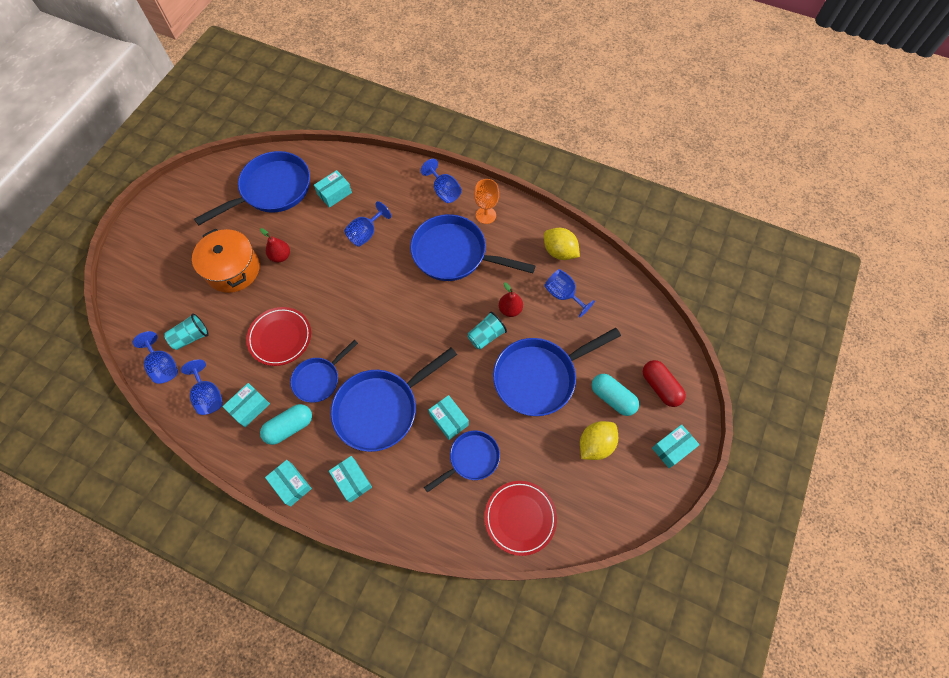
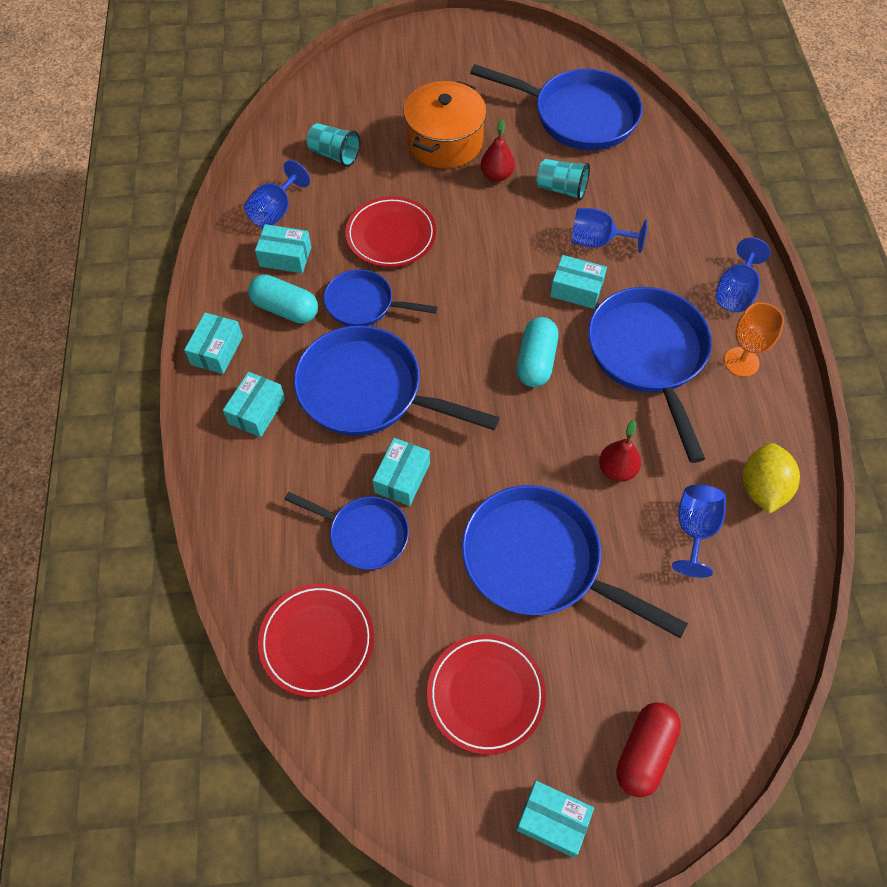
camera: 60 degrees right, 5 degrees down
blue goblet [133,331,178,384] -> none
turquoise box [314,170,352,208] -> turquoise box moved to [550,255,607,309]
turquoise cup [467,312,507,350] -> turquoise cup moved to [537,159,590,200]
yellow lemon [580,421,618,460] -> red plate [427,634,546,755]
turquoise capsule [592,374,639,416] -> turquoise capsule moved to [517,317,558,387]

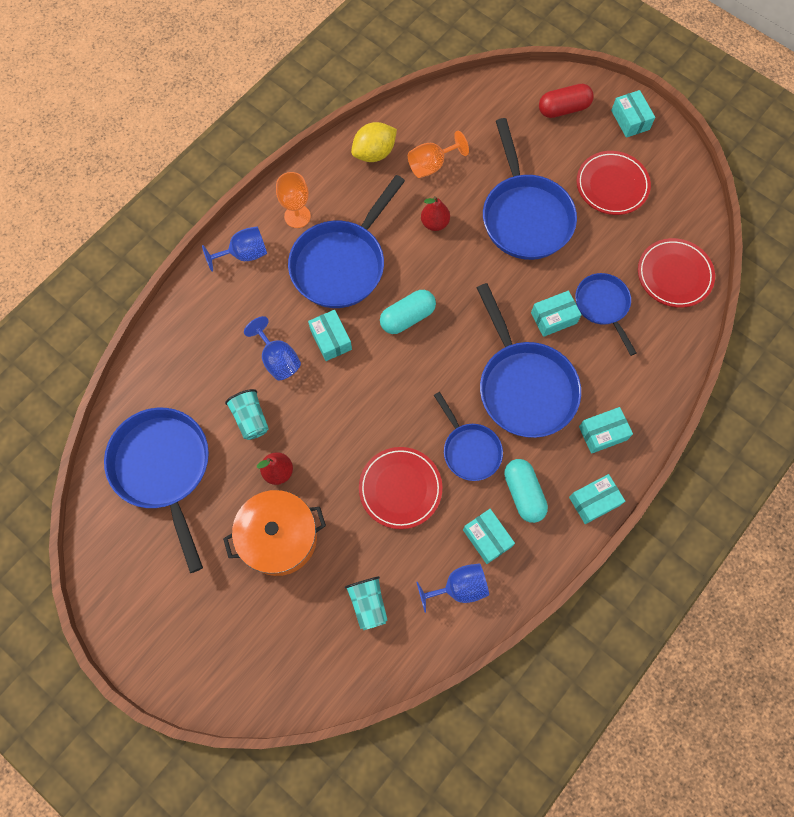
camera: 135 degrees left, 10 degrees up
blue goblet [672,484,726,578] -> orange goblet [408,131,469,178]

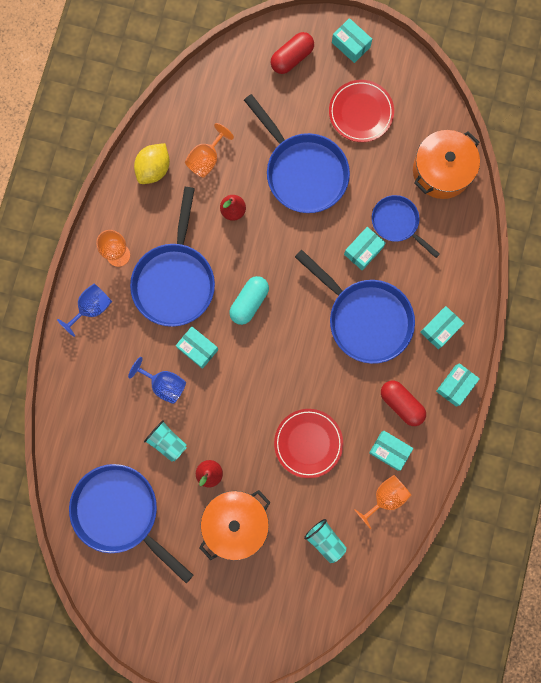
camera: 25 degrees left, 10 degrees up
blue goblet [416,563,489,613] -> orange goblet [355,475,411,529]
blue pan [434,392,503,481] -> none
turquoise capsule [504,459,548,523] -> red capsule [381,381,426,426]
red plate [638,238,715,308] -> orange pot [413,130,480,199]

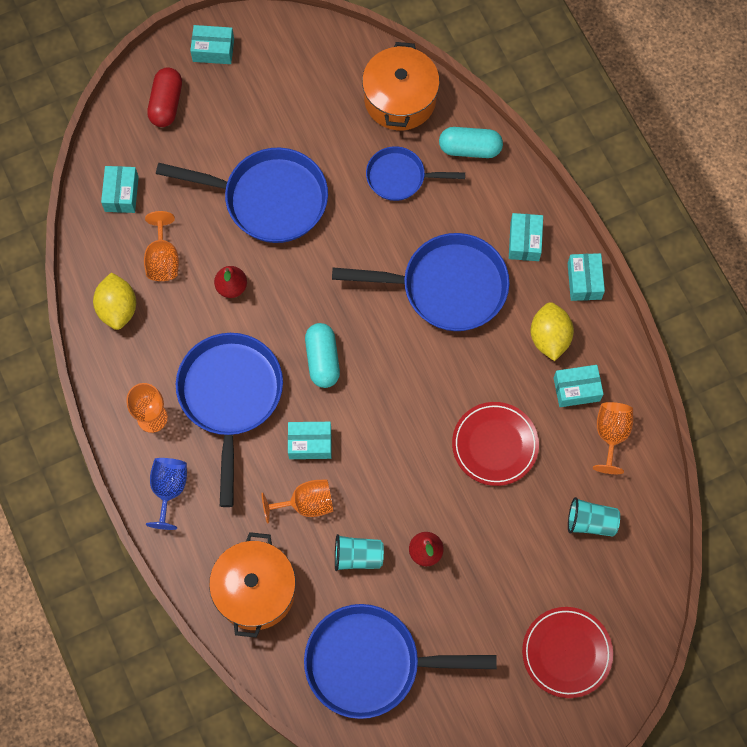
camera: 40 degrees left, 10 degrees down
blue goblet [128,357,186,404] -> orange goblet [262,479,333,523]
blue pan [130,187,215,327] -> blue pan turned 150 degrees counterclockwise [176,333,283,507]
orange pot [199,490,271,560] -> orange pot moved to [209,532,296,638]
red plate [329,80,394,142] -> red plate moved to [522,607,613,698]
turquoise box [344,227,386,270] -> turquoise box moved to [101,166,139,213]
red capsule [381,381,426,426] -> yellow lemon [531,302,574,361]
none -> turquoise capsule [439,127,503,158]

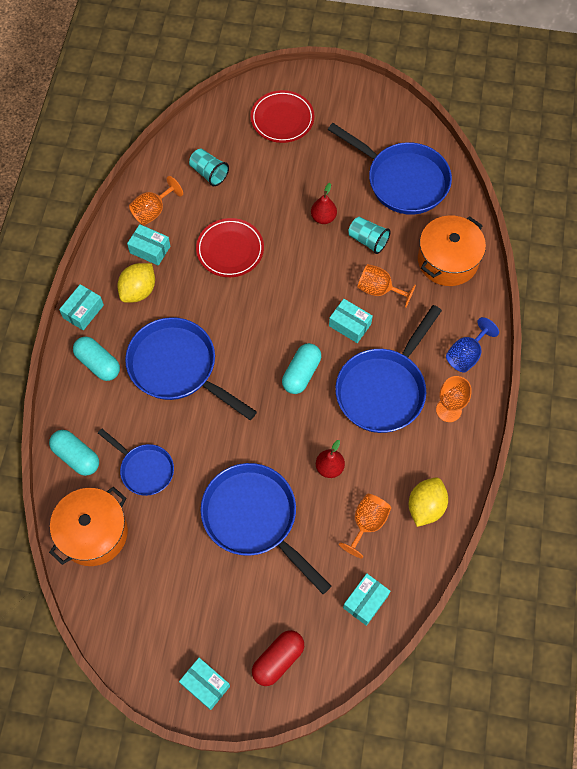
camera: 145 degrees left, 5 degrees down
turquoise box [509,213,543,261] -> turquoise capsule [73,336,120,381]

